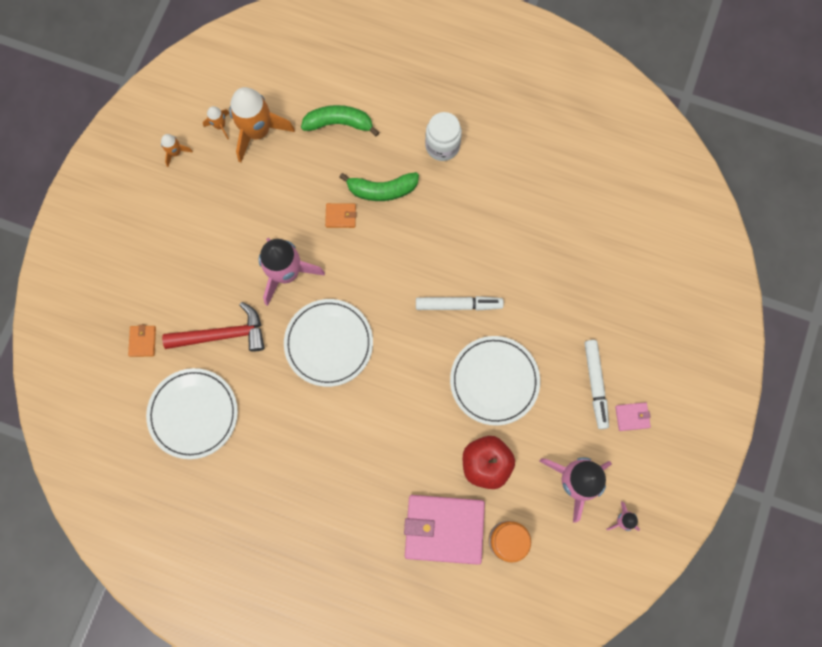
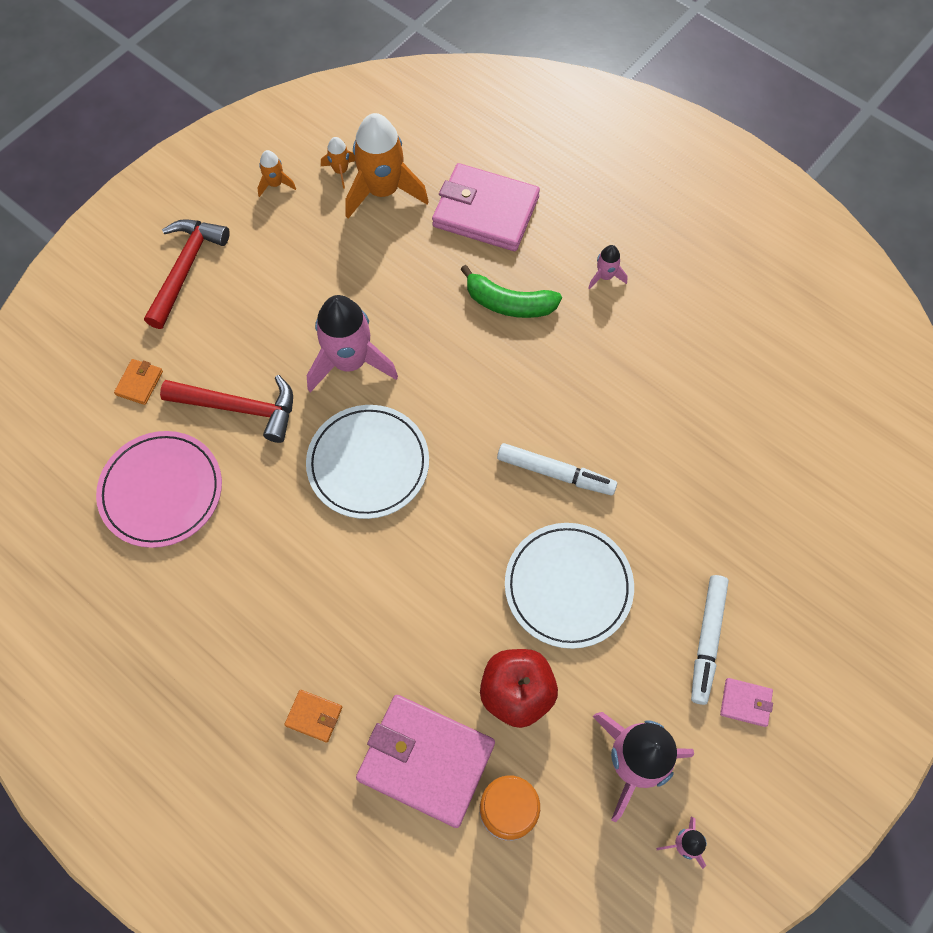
camera: 20 degrees right, 10 degrees down
white plate [146,368,238,459] -> pink plate [96,431,222,548]
green banana [301,105,379,136] -> pink wallet [432,163,540,251]
orange wallet [325,203,356,228] -> orange wallet moved to [284,690,342,743]
white jar [425,112,462,161] -> pink rocket [588,245,627,289]
none -> red hammer [144,219,230,329]

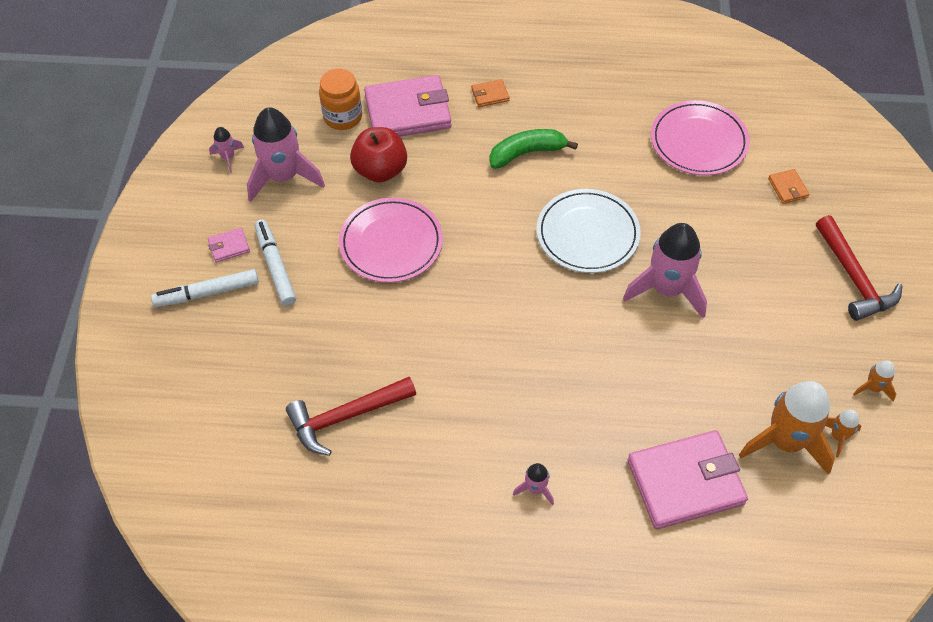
camera: 145 degrees right, 10 degrees down
red hammer [160,375,293,443] -> red hammer moved to [286,377,416,456]
green banana [460,265,562,318] -> green banana moved to [489,129,578,169]
white marker [497,443,617,495] -> white marker moved to [151,269,259,307]
white plate [505,523,634,649] -> pink plate [339,198,443,283]

